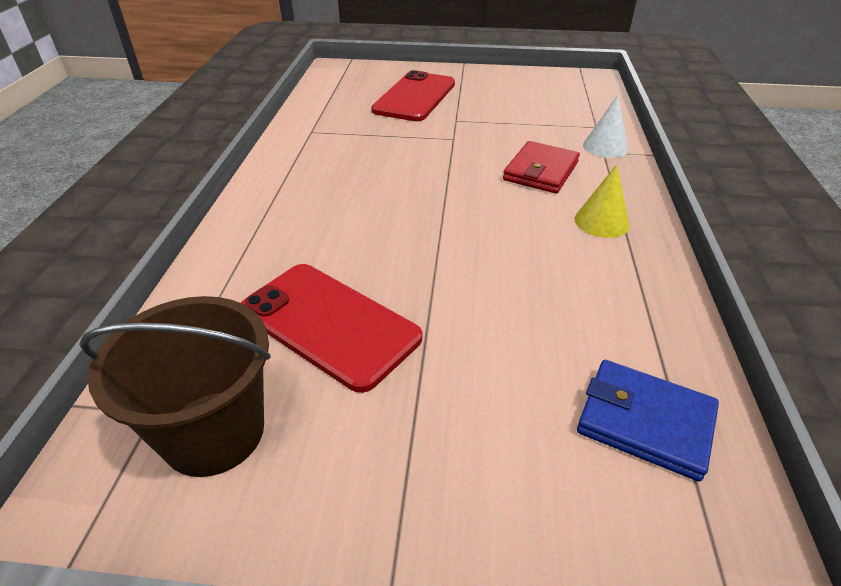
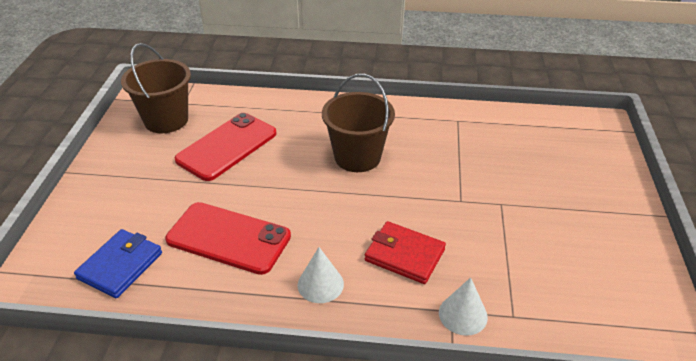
camera: 90 degrees right, 0 degrees up
red phone [371,70,455,121] -> red phone moved to [165,202,291,275]
yellow cone [575,164,630,238] -> white cone [298,247,344,303]
none -> brown bucket [322,74,395,172]

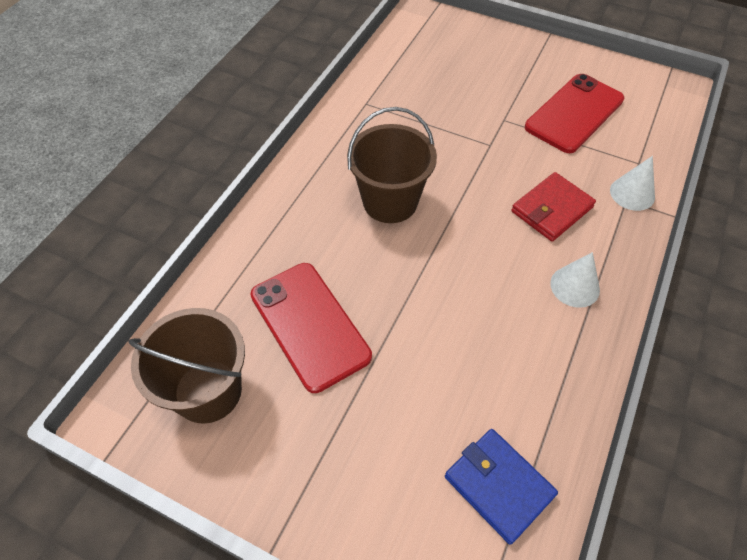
camera: 70 degrees left, 15 degrees up
red phone [165,202,291,275] -> red phone moved to [525,74,624,153]

